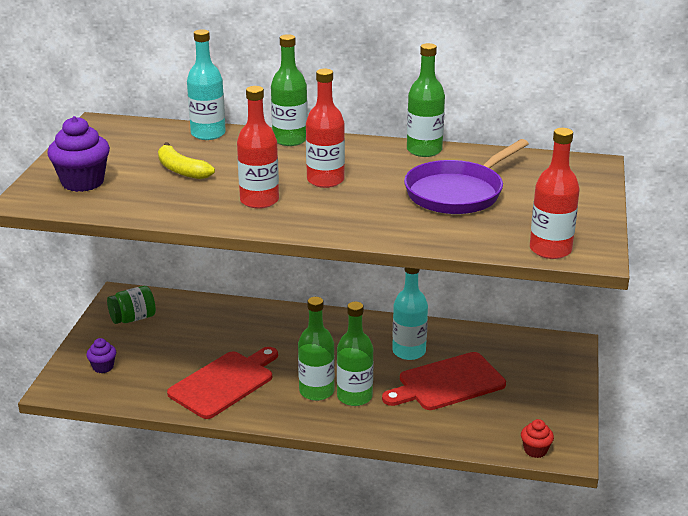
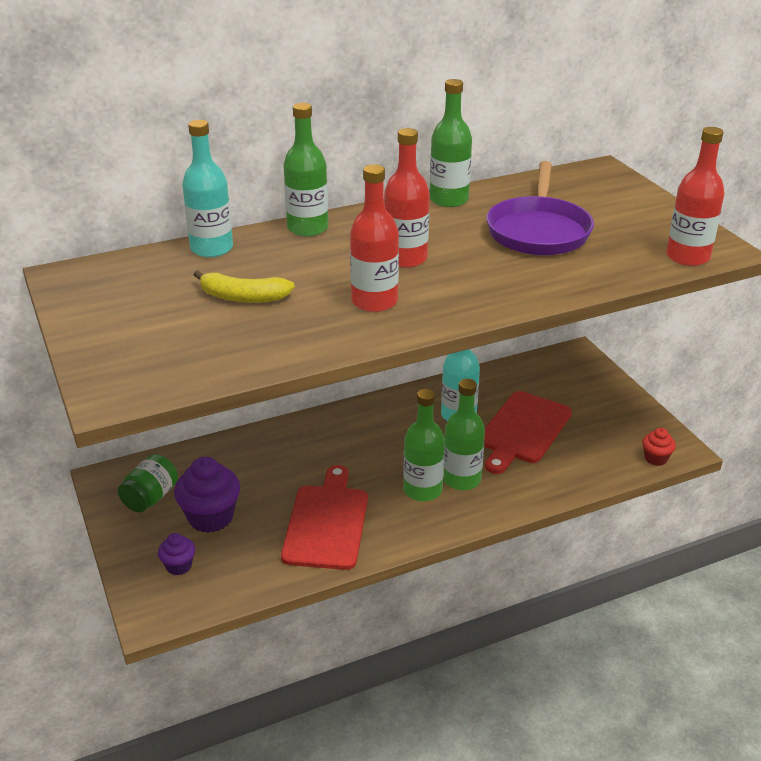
camera: 35 degrees left, 5 degrees up
purple cupcake [48,116,110,192] -> purple cupcake moved to [174,457,240,533]

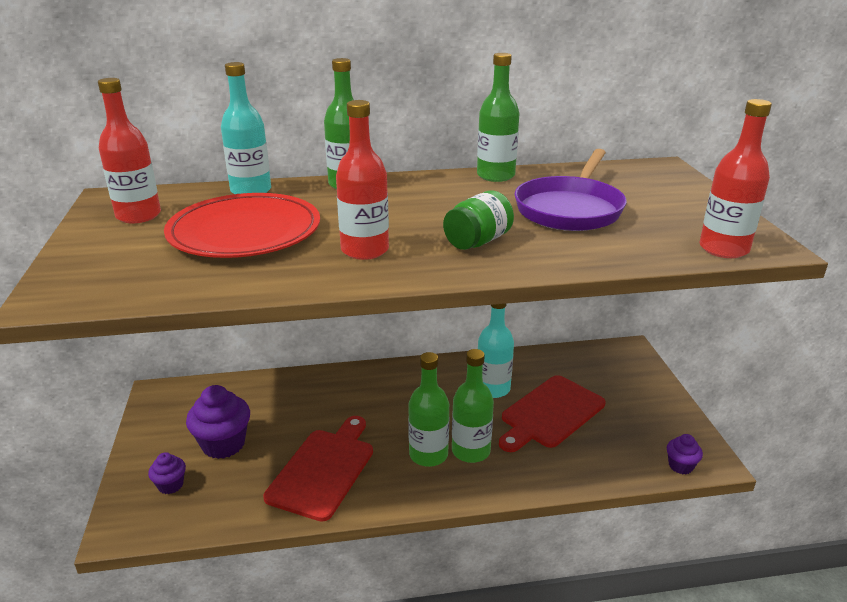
camera: 15 degrees right, 5 degrees down
green jar [118,454,178,513] -> green jar moved to [443,191,514,250]
yellow banana [194,270,295,303] -> red plate [164,193,320,258]
red bottle [384,128,430,268] -> red bottle moved to [98,78,161,223]
red cupcake [642,428,676,466] -> purple cupcake [667,434,703,474]

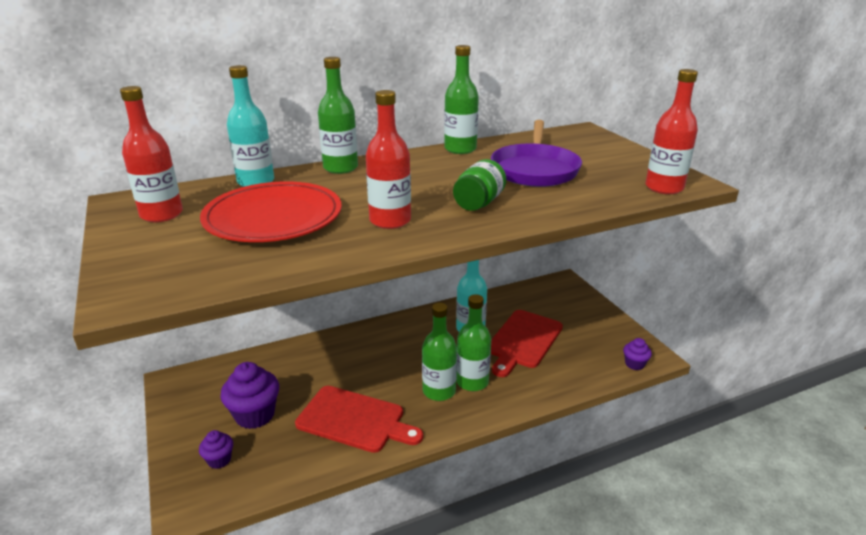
camera: 15 degrees left, 0 degrees up
red cutting board [263,416,373,521] -> red cutting board turned 105 degrees clockwise [295,386,423,453]

